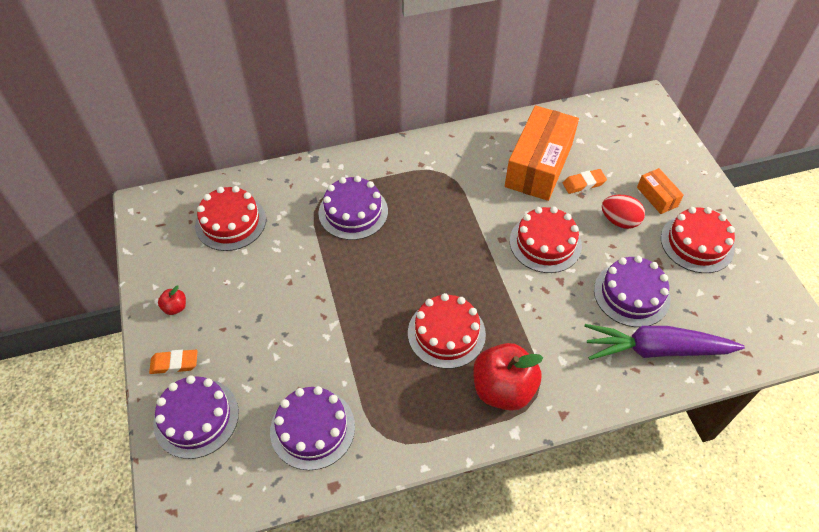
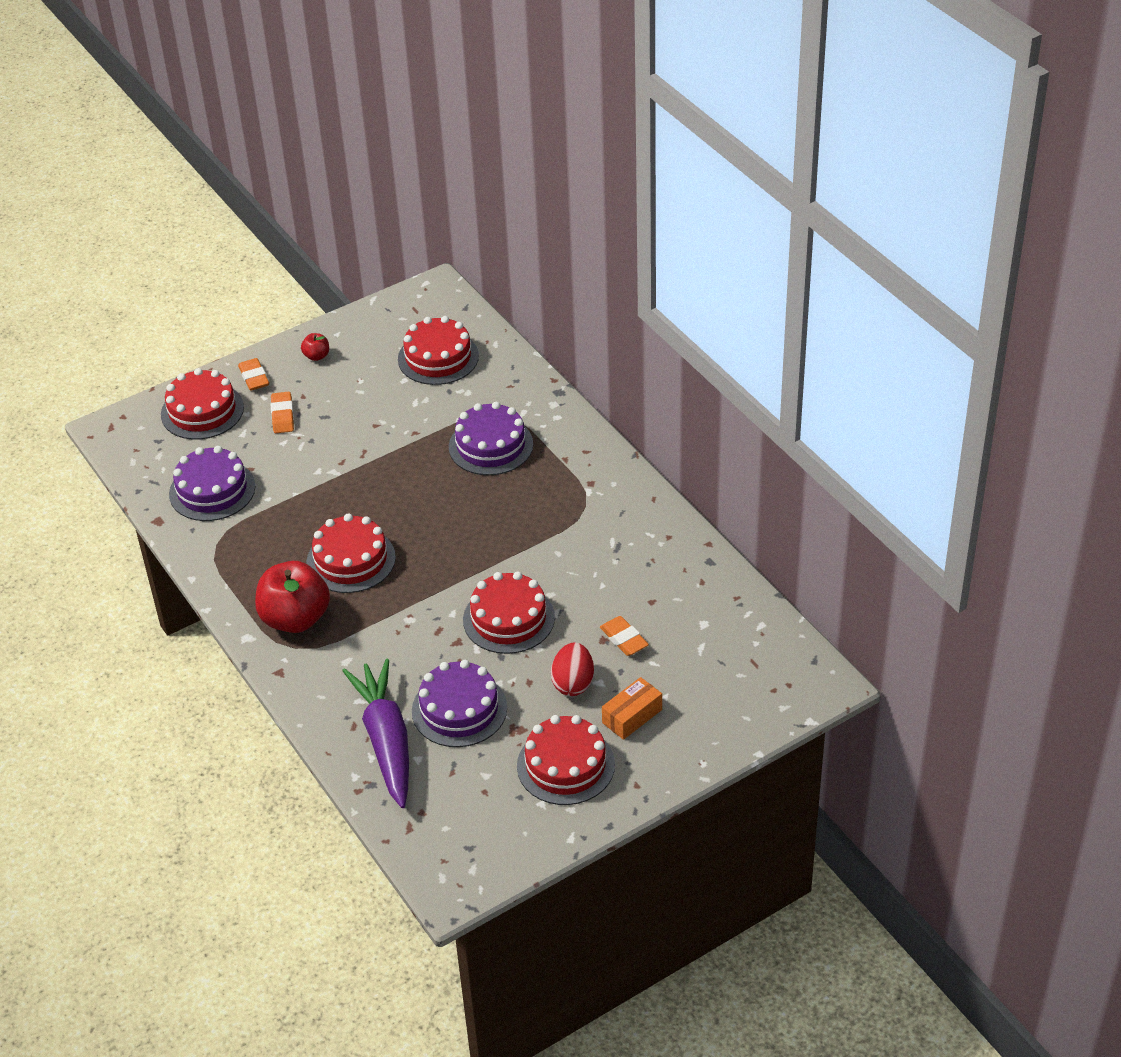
camera: 75 degrees right, 10 degrees down
purple cake [153,375,239,459] -> red cake [161,368,244,440]
orange box [505,105,579,201] -> none
none -> orange eraser [271,392,294,433]

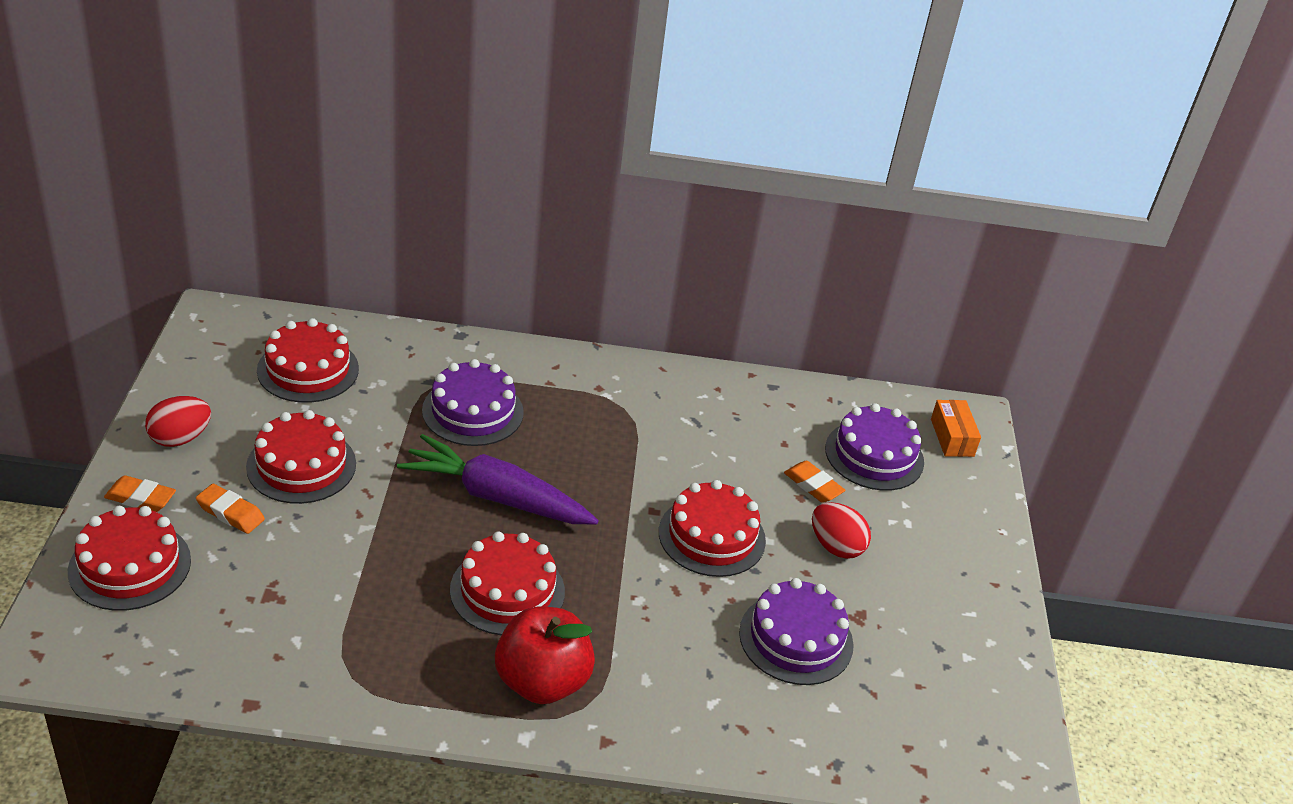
camera: 60 degrees left, 5 degrees down
purple cake [169,446,255,521] -> purple cake moved to [825,403,924,491]
red apple [301,333,329,361] -> red egg [145,396,211,447]
purple carrot [342,659,409,808] -> purple carrot moved to [397,434,599,524]
red cake [517,715,615,805] -> red cake moved to [246,410,356,504]
orange eraser [600,616,649,656] -> orange eraser turned 45 degrees clockwise [784,461,845,503]
orange box [602,677,662,740] -> orange box moved to [931,400,981,457]

